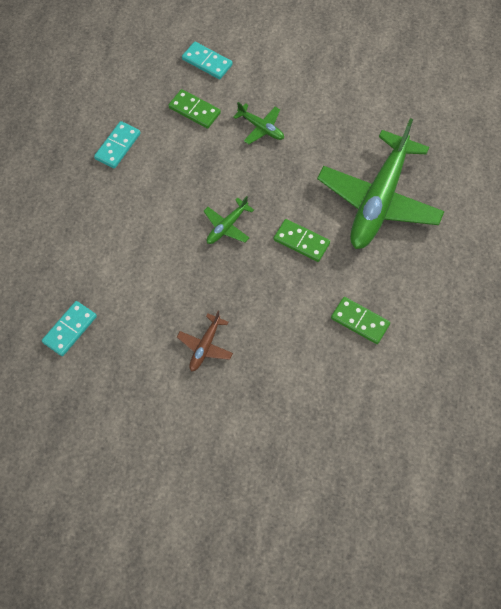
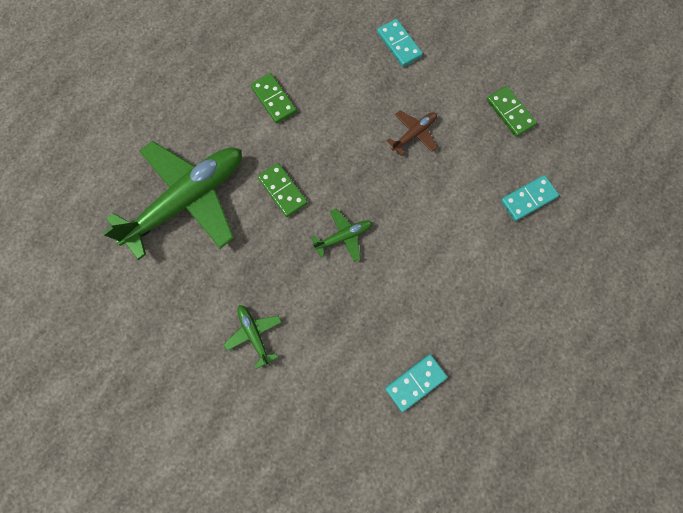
camera: 155 degrees left, 10 degrees up
green domino [168,89,221,129] -> green domino moved to [487,86,537,137]
turquoise domino [182,42,233,79] -> turquoise domino moved to [377,19,423,67]

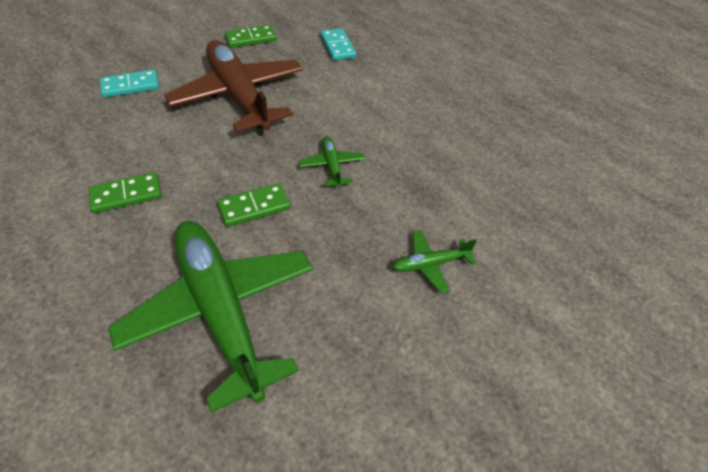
camera: 80 degrees left, 25 degrees down
turquoise domino [385,354,447,412] -> none
brown plane [387,110,437,156] -> brown plane [165,40,303,132], size x2.36

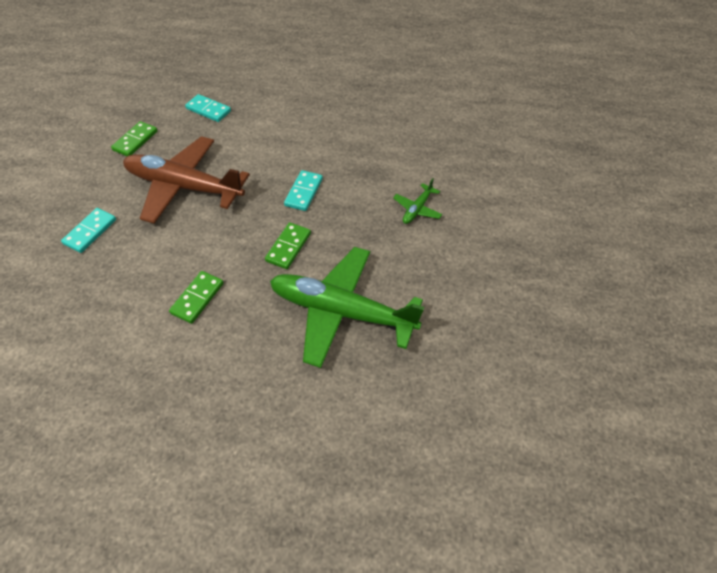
camera: 40 degrees left, 5 degrees up
green plane [299,136,365,188] -> turquoise domino [284,170,323,211]

